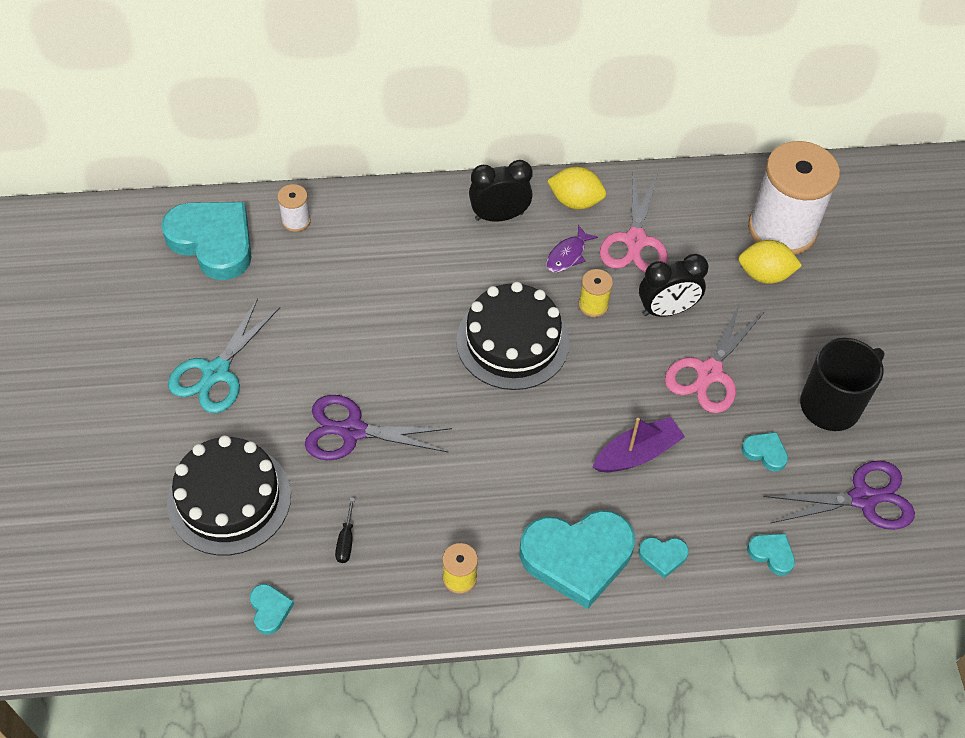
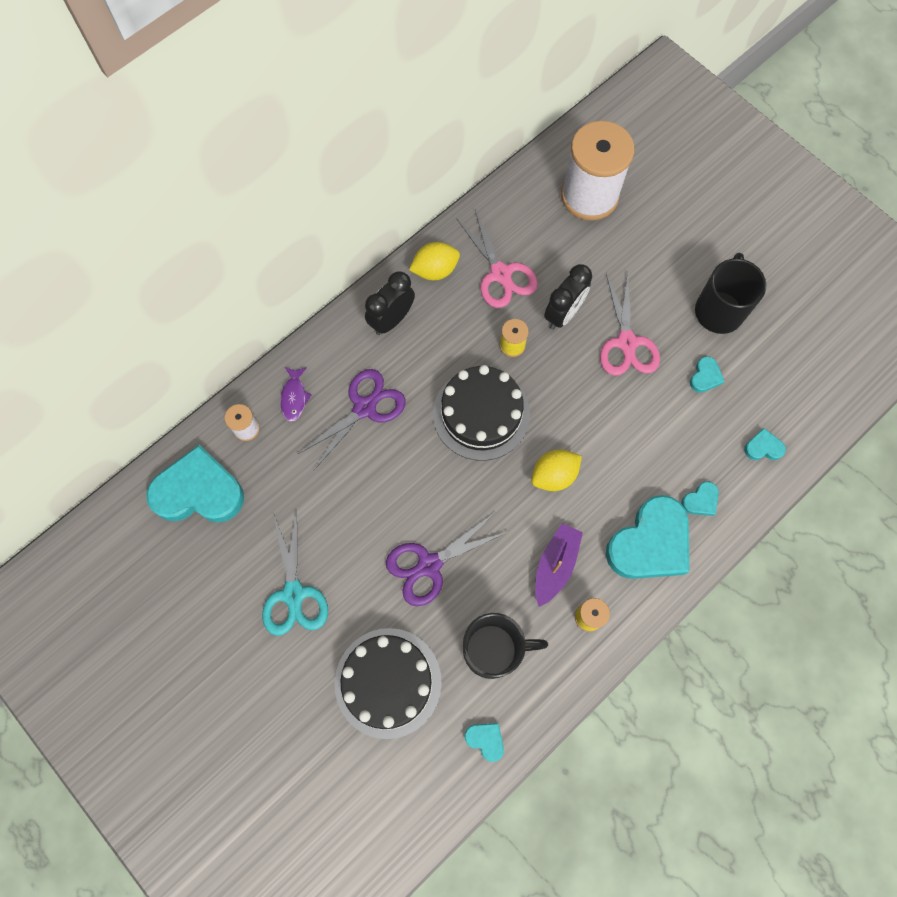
camera: 35 degrees left, 15 degrees up
black screwdriver [335,498,355,563] -> black mug [463,613,548,679]
purple fish [546,225,598,272] -> purple fish moved to [280,367,311,422]
purple boat [592,417,685,472] -> purple boat moved to [535,523,583,607]
yellow lemon [738,240,802,284] -> yellow lemon moved to [531,449,582,491]
turquoise heart [741,432,788,472] -> turquoise heart turned 120 degrees clockwise [690,356,725,393]
purple scissors [763,461,915,530] -> purple scissors moved to [298,369,406,470]

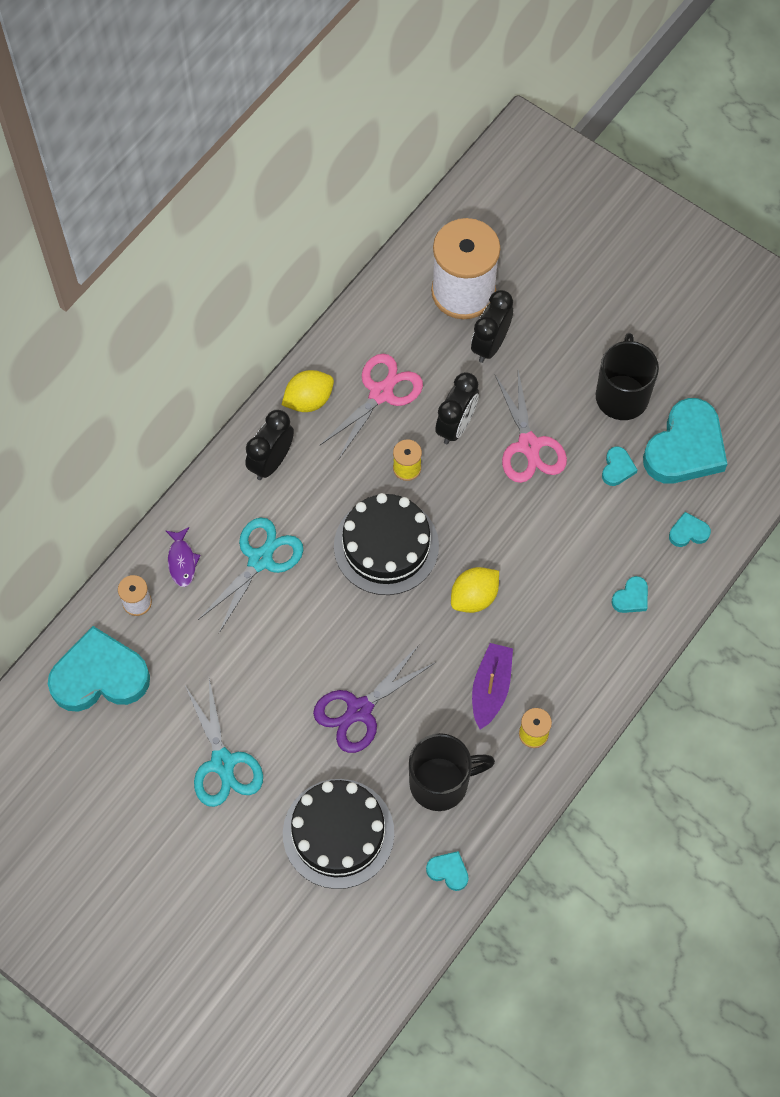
camera: 10 degrees left, 5 degrees down
purple scissors [298,369,406,470] -> turquoise scissors [198,517,303,633]
pink scissors [456,209,538,308] -> pink scissors turned 105 degrees counterclockwise [319,354,423,460]
turquoise heart [606,495,689,579] -> turquoise heart moved to [643,398,727,484]
none -> black clock [471,290,513,363]

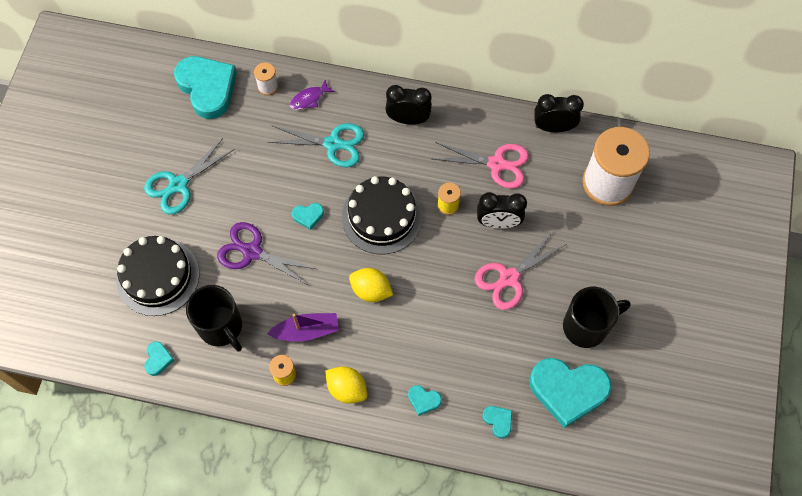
camera: 65 degrees right, 0 degrees up
yellow lemon [282,370,334,412] -> yellow lemon moved to [325,366,367,404]
black clock [471,290,513,363] -> black clock moved to [534,94,584,132]
turquoise heart [602,446,637,486] -> turquoise heart moved to [292,203,324,230]

